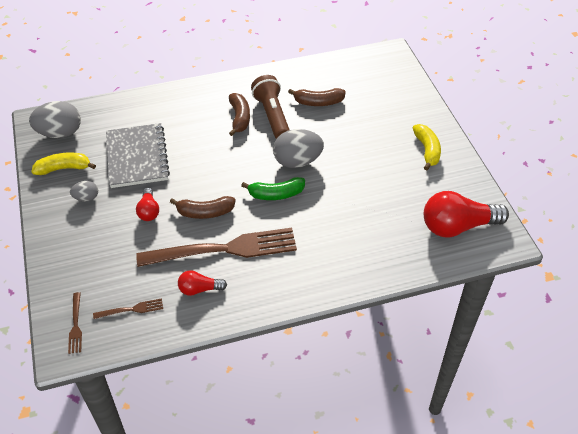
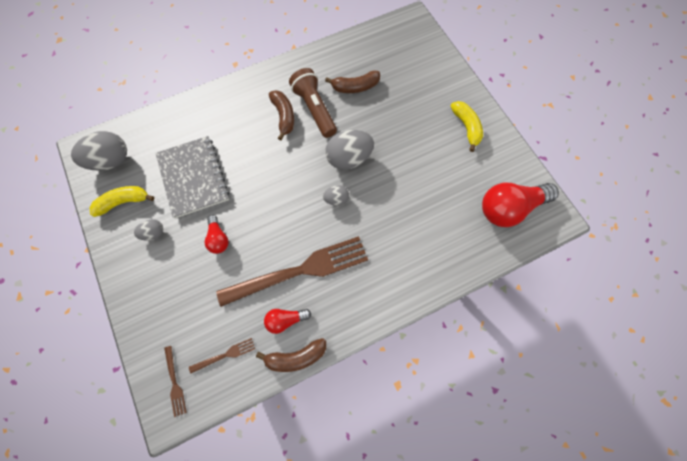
camera: 10 degrees left, 20 degrees up
brown banana [170,196,236,219] -> brown banana moved to [256,338,326,372]
green banana [241,177,305,200] -> grey egg [323,185,349,206]

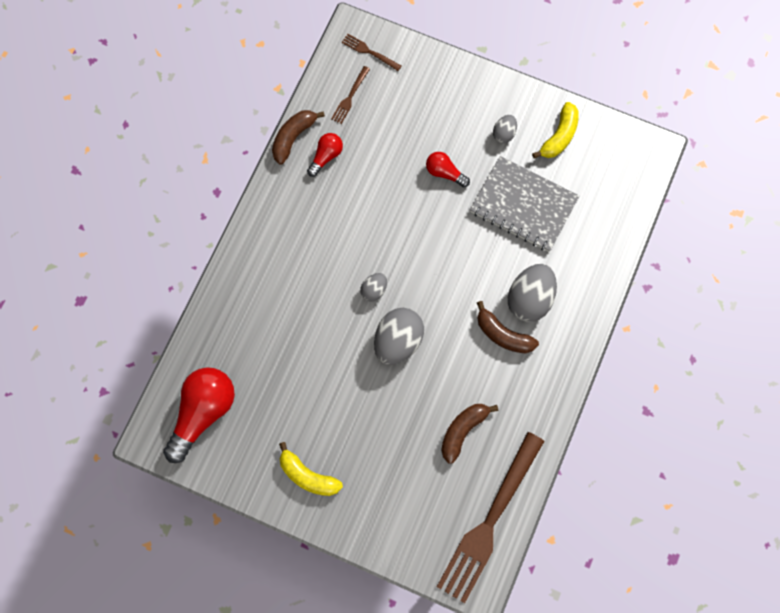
camera: 140 degrees right, 5 degrees up
grey egg [71,131,127,171] -> grey egg moved to [508,264,557,322]
brown fork [216,236,368,307] -> brown fork moved to [437,432,545,603]
brown flashlight [289,68,337,138] -> none

